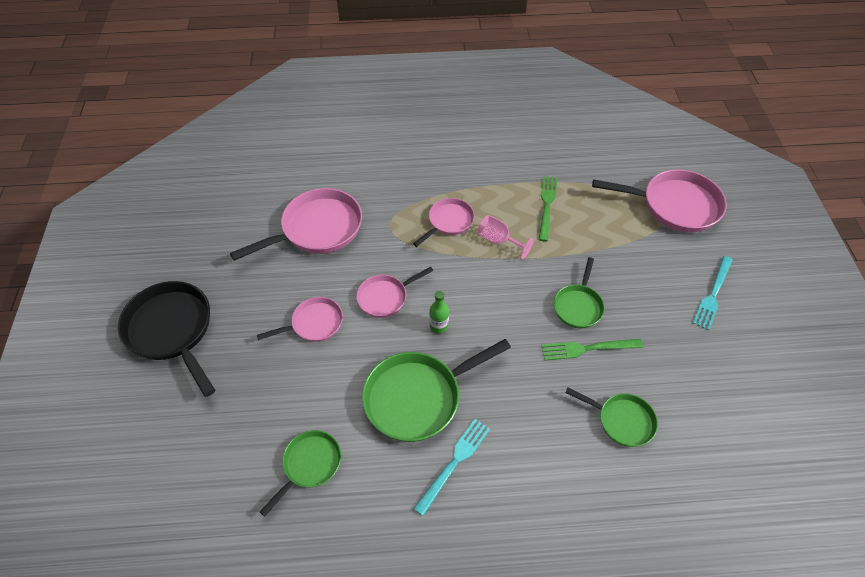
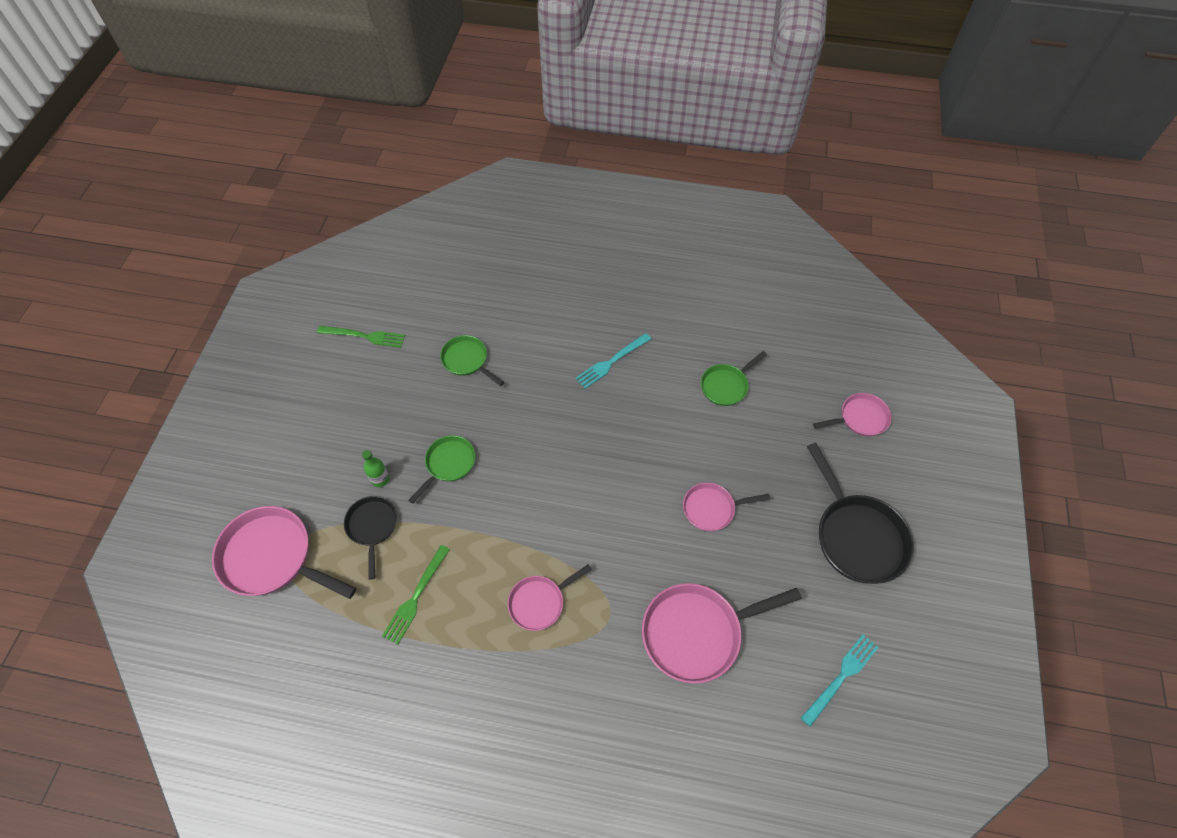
camera: 165 degrees left, 5 degrees up
pink pan [356,267,433,318] -> pink pan moved to [813,393,892,436]
green pan [362,339,511,442] -> none
green bottle [429,291,449,333] -> green bottle moved to [362,450,390,487]
pink goblet [478,215,534,259] -> none
green fork [541,339,643,361] -> green fork moved to [317,326,405,348]
turquoise fork [693,256,733,330] -> turquoise fork moved to [801,634,879,727]
none -> black pan [344,496,397,580]

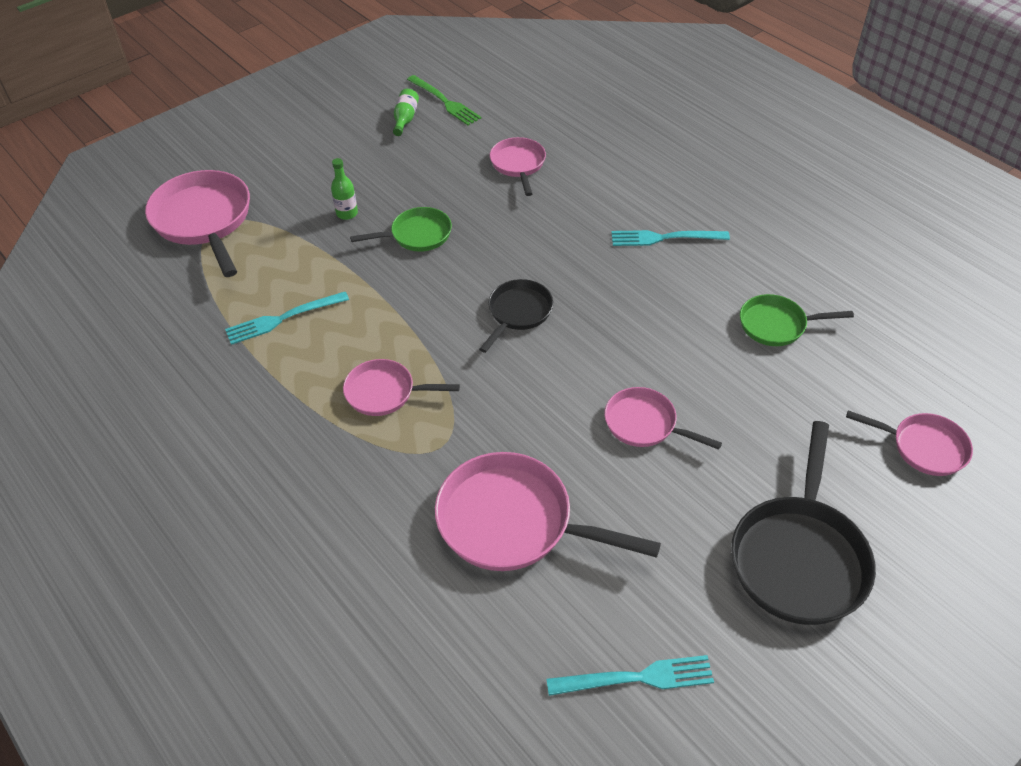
camera: 40 degrees right, 10 degrees down
black pan [344,496,397,580] -> black pan moved to [479,279,553,353]
green fork [382,545,450,645] -> turquoise fork [225,292,349,345]
green pan [440,335,504,386] -> pink pan [490,137,546,196]
none -> green bottle [393,89,419,136]

